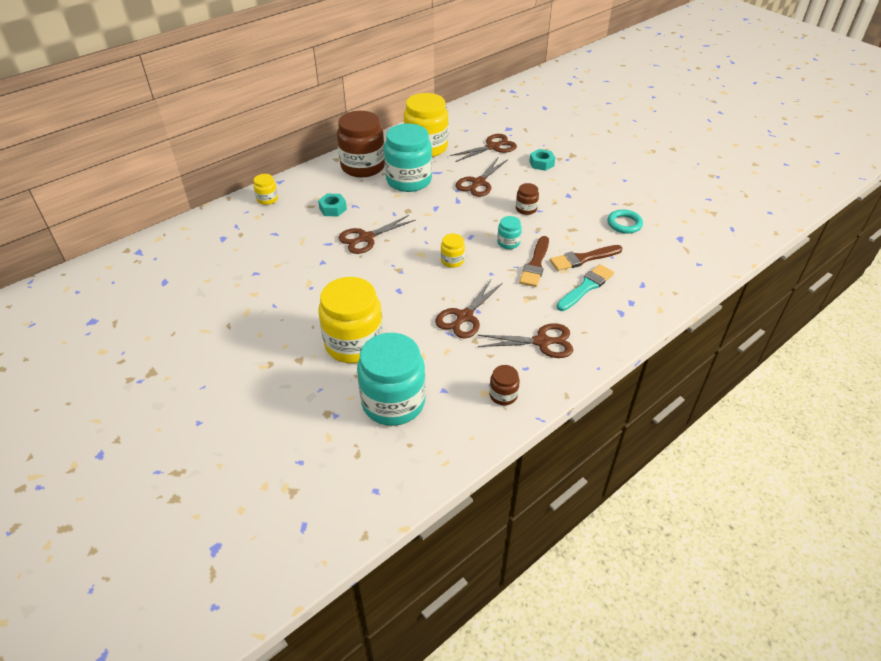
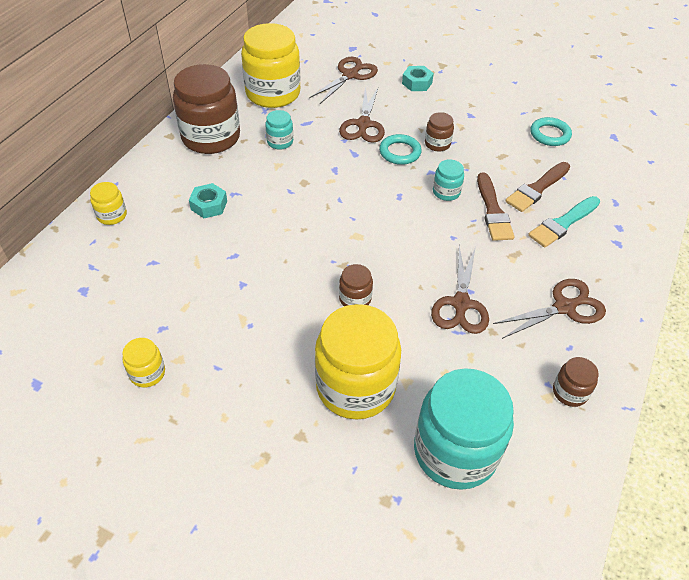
camera: 25 degrees left, 5 degrees up
brown scissors [338,215,416,254] -> none
turquoise jar [384,123,432,192] -> turquoise jar [265,110,293,149], size x0.45
yellow jar [441,234,465,268] -> yellow jar moved to [122,338,165,387]
turquoise brush [557,264,614,311] -> turquoise brush turned 150 degrees counterclockwise [528,196,600,248]
none -> brown jar [339,264,373,306]
none -> turquoise ring [379,134,422,165]

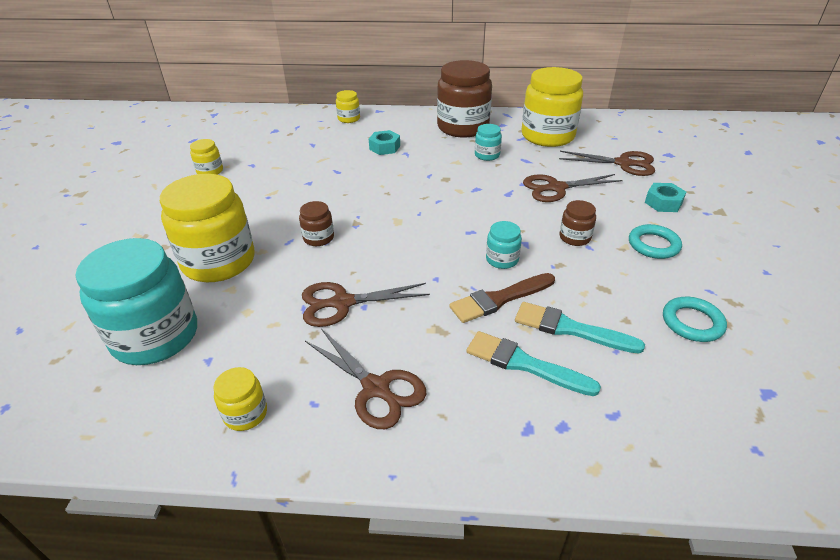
camera: 70 degrees right, 10 degrees down
turquoise ring [379,134,422,165] -> turquoise ring moved to [629,224,682,259]
brown brush [505,162,570,212] -> turquoise brush [515,302,645,354]
brown jar [553,357,599,407] -> yellow jar [213,367,267,431]

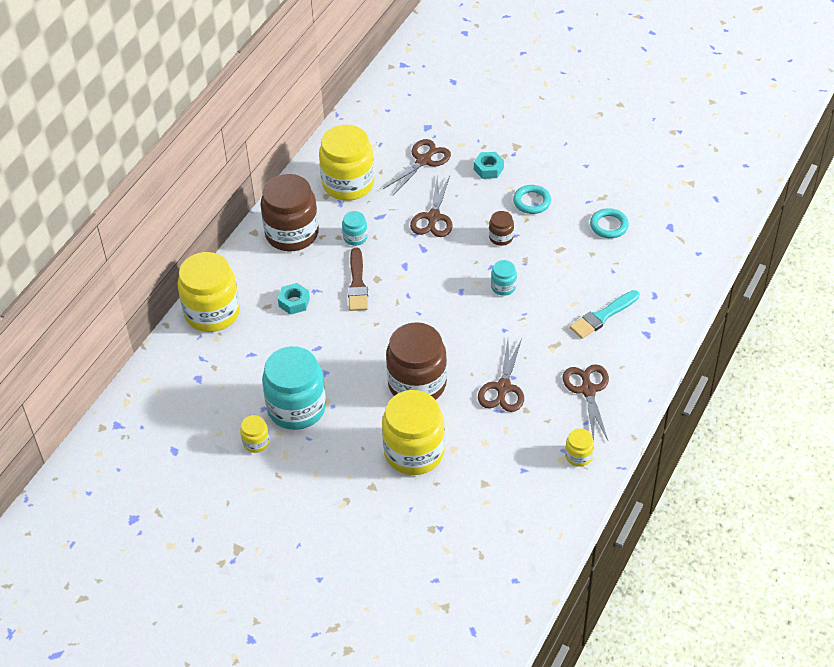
camera: 65 degrees left, 10 degrees up
turquoise jar [76,238,197,365] -> turquoise jar moved to [262,346,326,430]
brown jar [299,201,334,246] -> brown jar [386,322,447,400], size x2.22
brown scissors [305,329,426,429] -> brown scissors turned 75 degrees counterclockwise [563,364,609,440]
yellow jar [336,90,360,123] -> yellow jar [178,252,240,332], size x2.22
brown brush [449,273,555,323] -> brown brush moved to [348,248,368,311]
turquoise brush [515,302,645,354] -> none

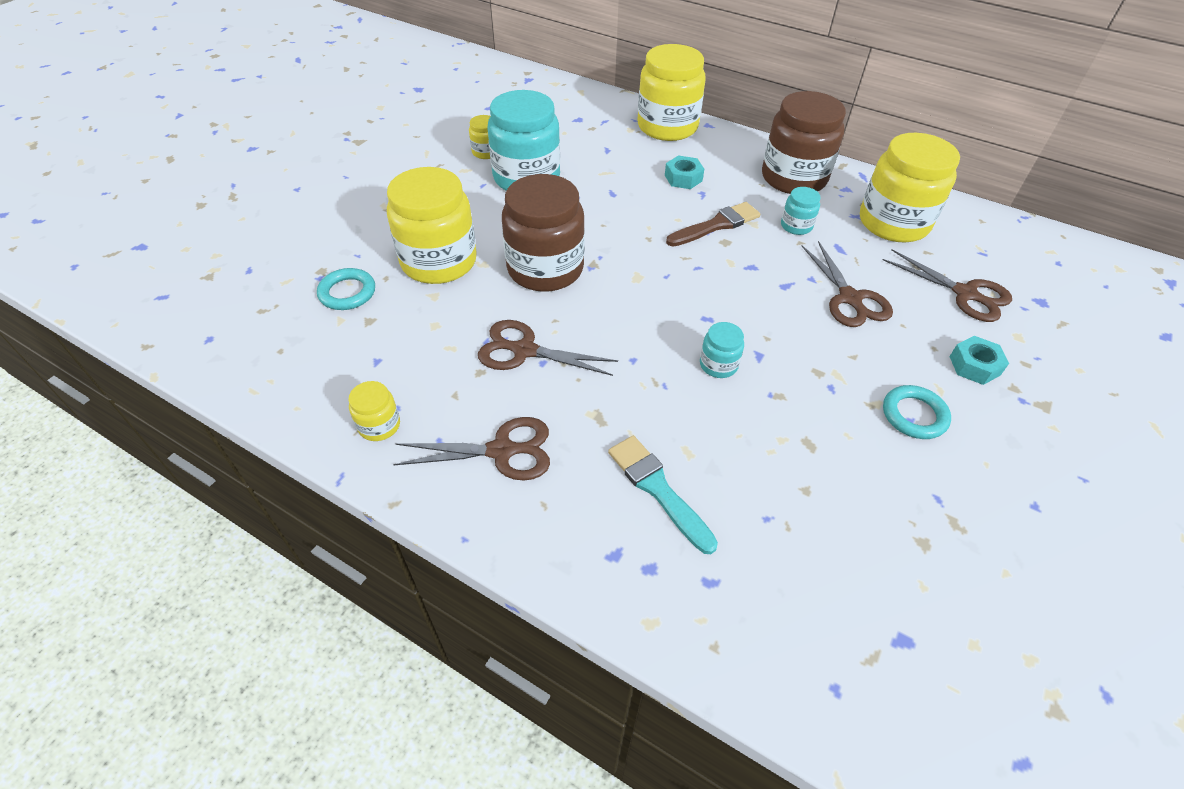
camera: 90 degrees right, 0 degrees up
brown brush [348,248,368,311] -> brown brush turned 150 degrees clockwise [666,202,760,246]
brown scissors [410,174,452,237] -> brown scissors turned 120 degrees counterclockwise [801,241,893,327]
brown jar [489,211,514,246] -> none
turquoise ring [590,208,629,238] -> turquoise ring moved to [317,268,375,310]

